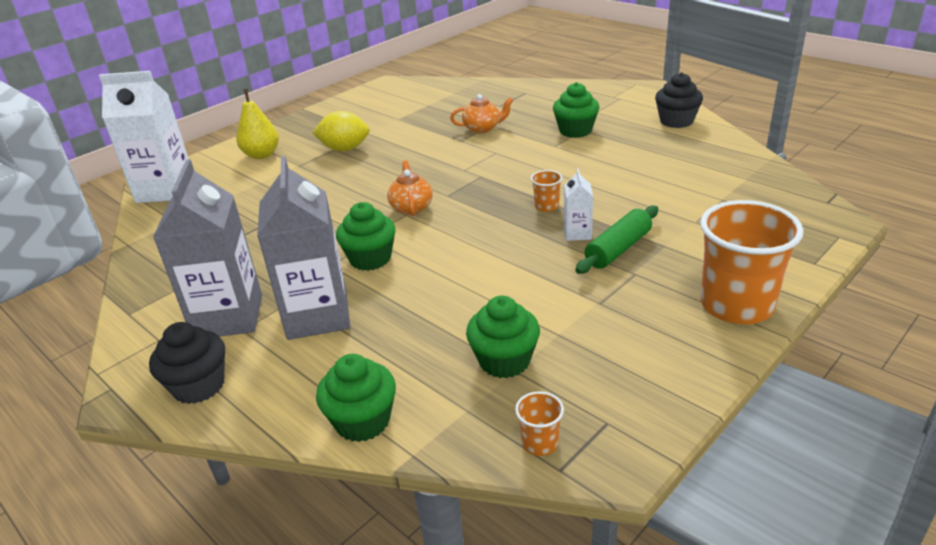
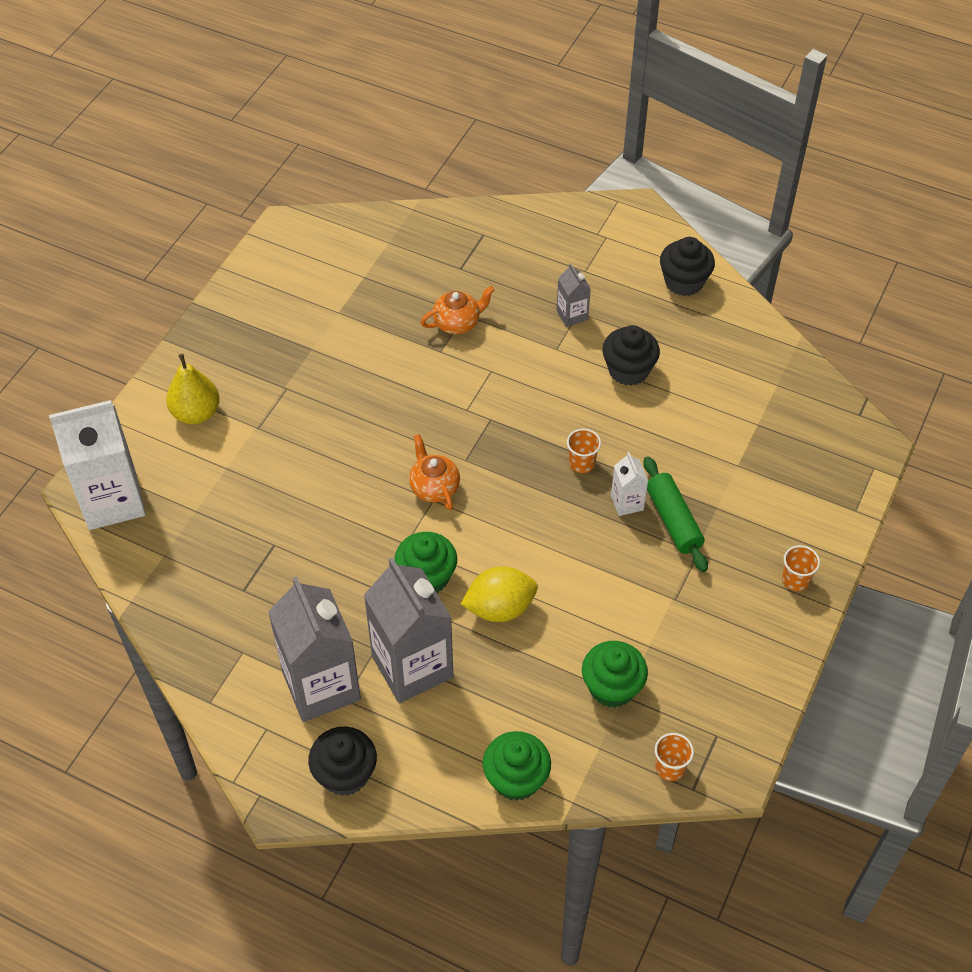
camera: 20 degrees left, 20 degrees up
yellow lemon [312,111,369,151] -> yellow lemon moved to [461,567,538,622]
green cupcake [553,82,600,138] -> grey carton [557,263,591,327]
green rolling pin [575,206,658,274] -> green rolling pin turned 45 degrees counterclockwise [643,456,708,572]
orange cup [700,200,804,324] -> orange cup [782,545,820,591], size x0.43
none -> black cupcake [602,325,660,386]

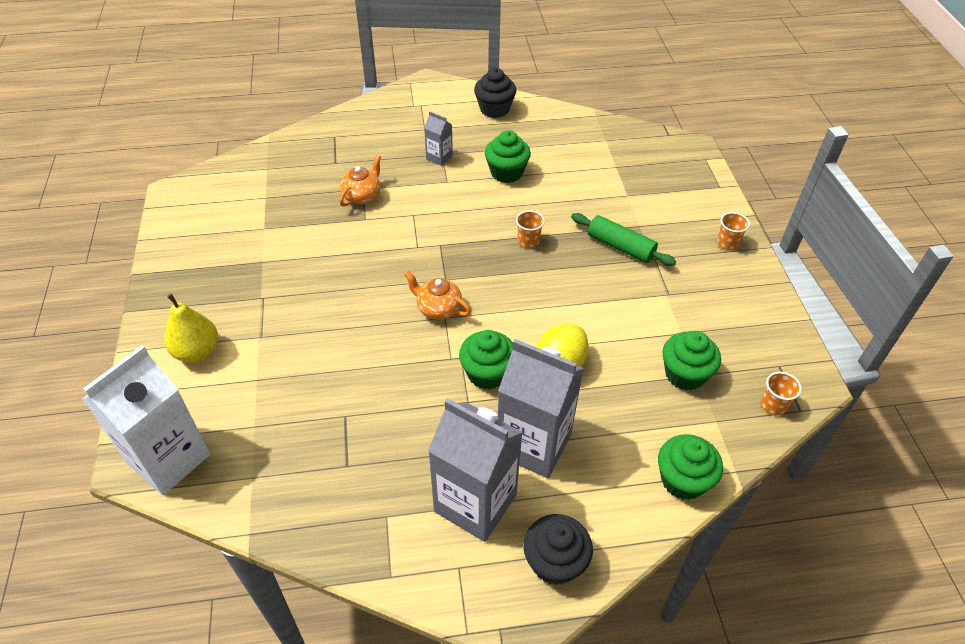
camera: 35 degrees left, 5 degrees down
black cupcake [602,325,660,386] -> green cupcake [485,130,531,183]
white carton [611,452,648,516] -> none

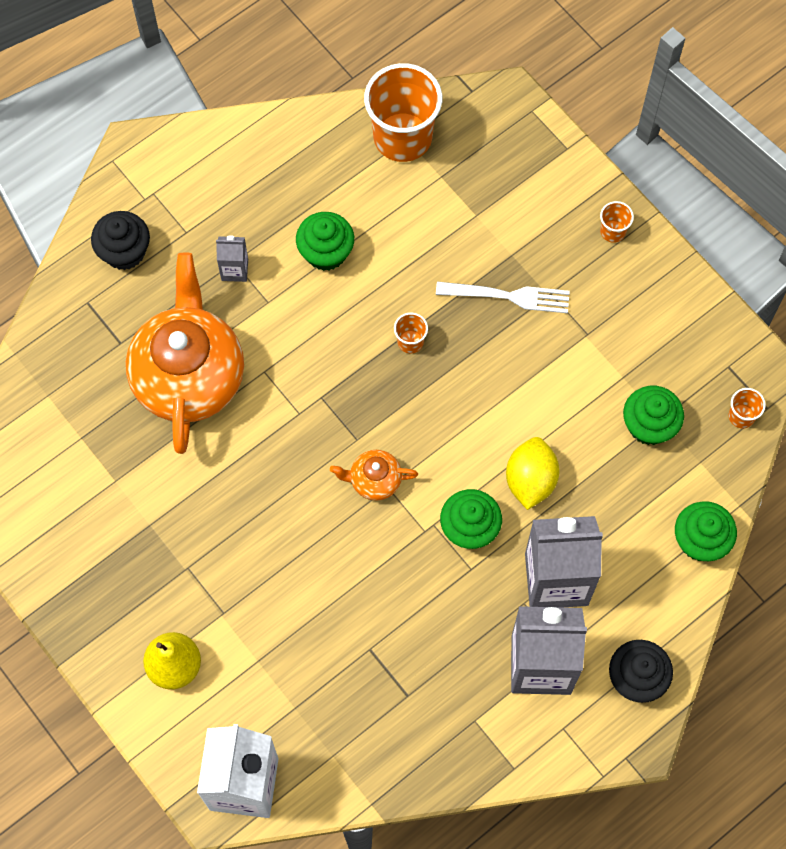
camera: 30 degrees left, 20 degrees up
orange teapot [339,155,381,207] -> orange teapot [126,252,244,454], size x2.30
black cupcake [474,68,516,118] -> black cupcake moved to [91,211,150,270]
green rolling pin [571,213,676,266] -> white fork [436,282,570,313]
none -> orange cup [364,63,442,162]

